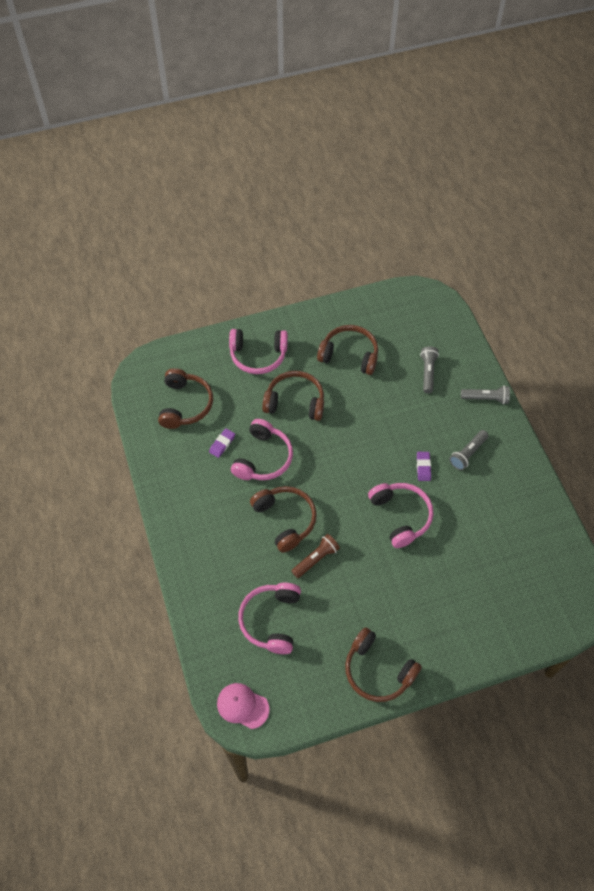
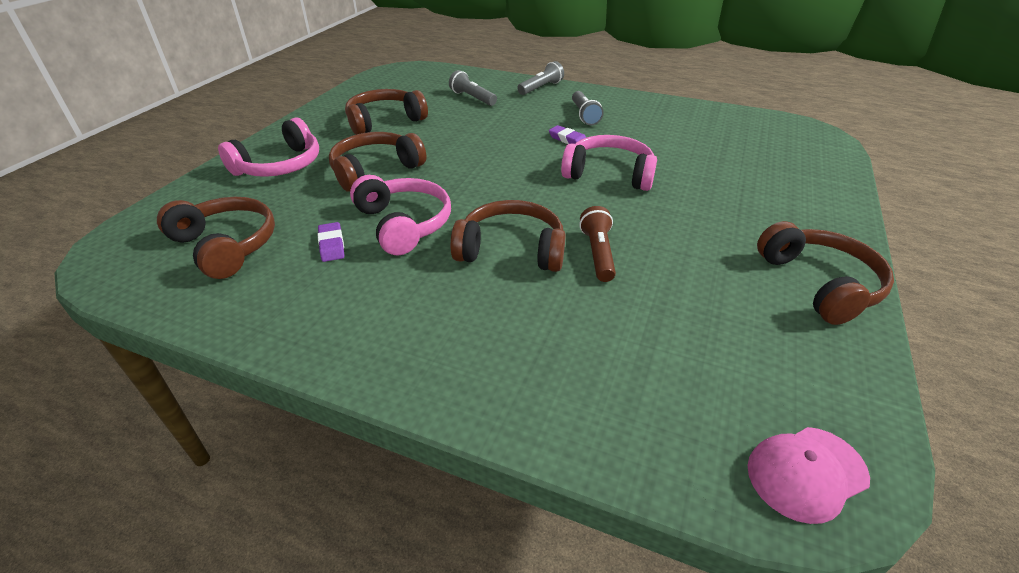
camera: 50 degrees left, 20 degrees down
pink headphones [238,583,301,654] -> none
brown headphones [345,627,422,702] -> brown headphones turned 90 degrees counterclockwise [757,221,894,325]

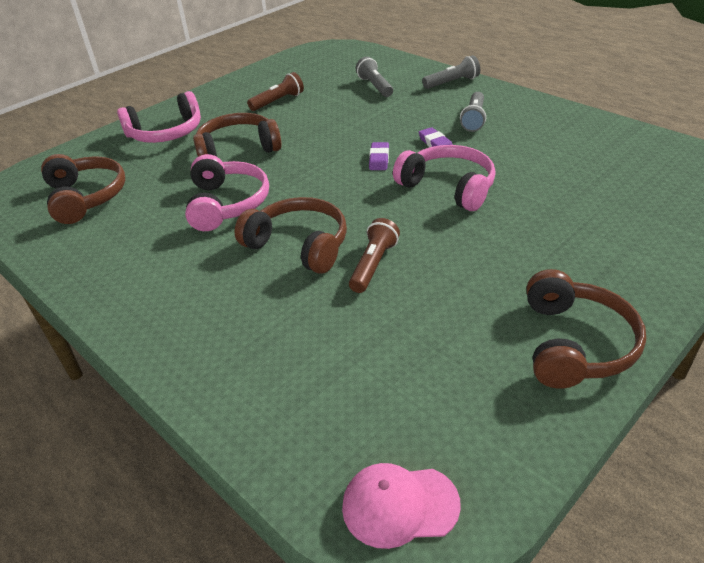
camera: 25 degrees right, 0 degrees up
purple eraser [318,222,344,262] -> purple eraser moved to [369,142,389,170]
brown headphones [345,89,428,135] -> brown flashlight [247,72,304,111]

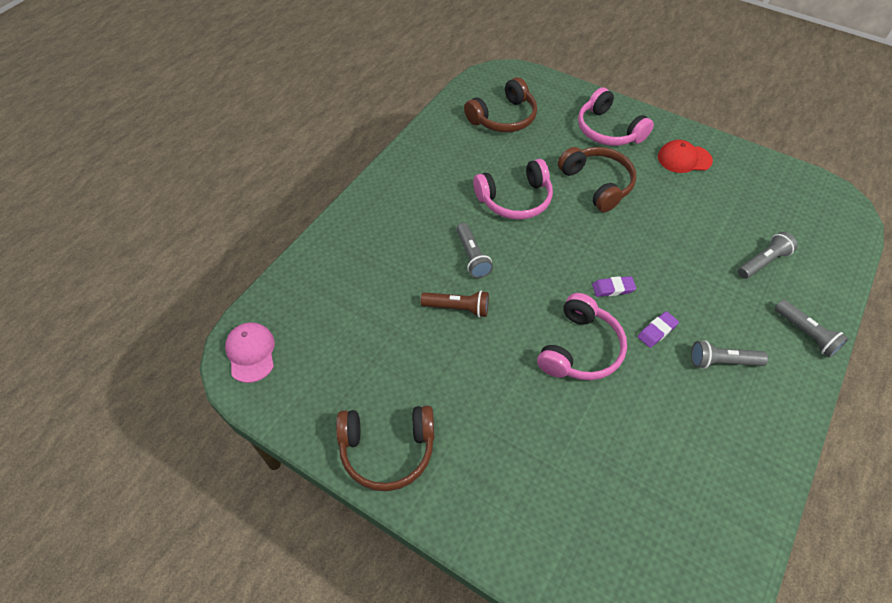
camera: 75 degrees right, 15 degrees up
brown headphones [234,197,347,274] -> grey flashlight [456,223,493,278]
brown flashlight [247,72,304,111] -> none
none -> red cap [658,140,713,173]

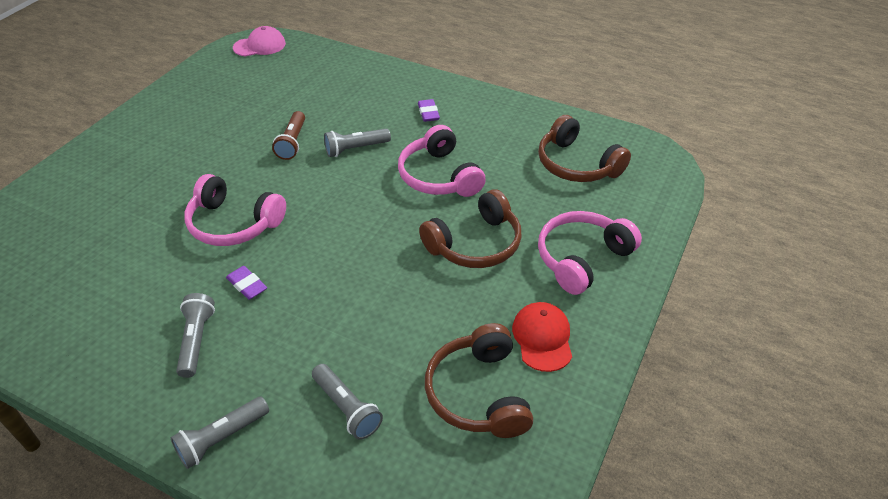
camera: 85 degrees right, 10 degrees down
brown headphones [336,406,434,491] -> brown headphones moved to [425,323,533,438]
purple eraser [592,276,636,297] -> purple eraser moved to [418,99,440,122]

